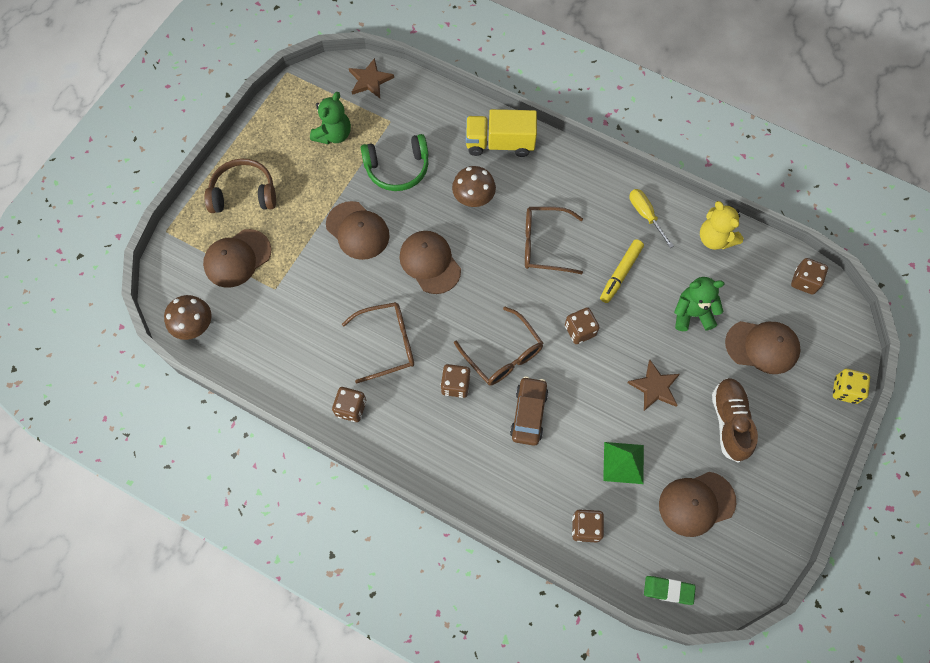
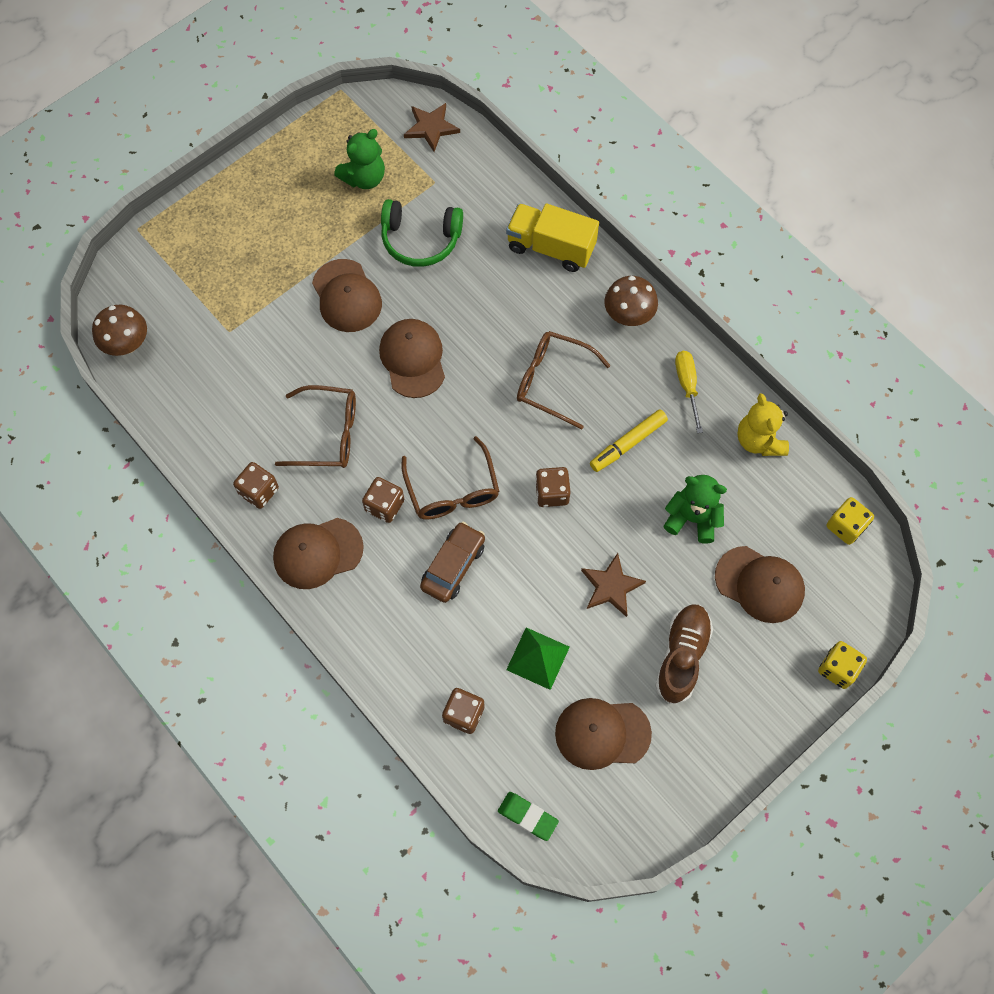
camera: 20 degrees right, 0 degrees up
brown cap [203,229,271,288] -> brown cap moved to [273,518,364,589]
brown headphones [204,159,276,213] -> none
brown mushroom [452,166,496,207] -> brown mushroom moved to [604,276,658,326]
brown dice [791,258,828,295] -> yellow dice [827,497,874,545]

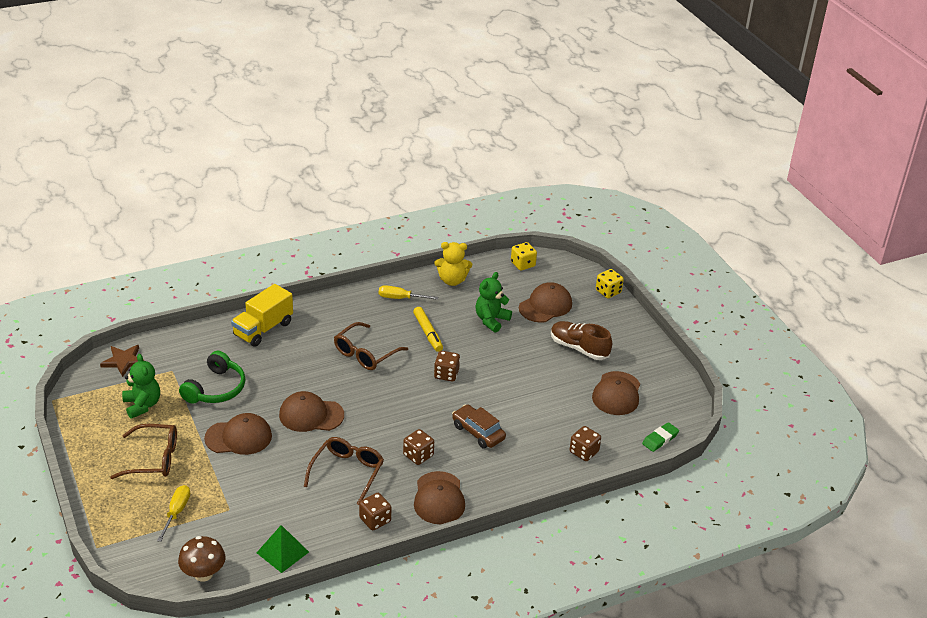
camera: 75 degrees left, 30 degrees down
brown glasses [401,436,499,519] -> brown glasses moved to [110,424,177,479]
green pyramid [506,627,570,690] -> green pyramid moved to [257,525,309,573]
brown star [581,553,646,617] -> none
brown mushroom [604,276,658,326] -> none
none -> yellow screwdriver [157,485,190,542]

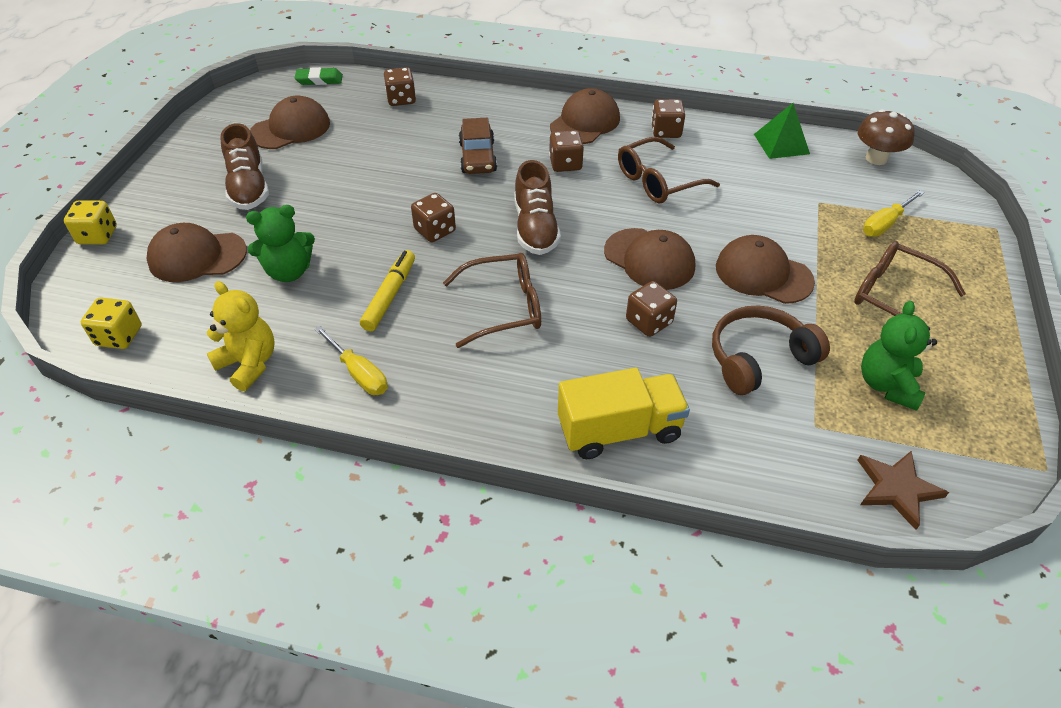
camera: 140 degrees left, 10 degrees up
green headphones [179,351,245,404] -> brown headphones [712,305,830,395]
none -> brown shoe [514,160,561,255]
none -> brown dice [626,281,677,337]

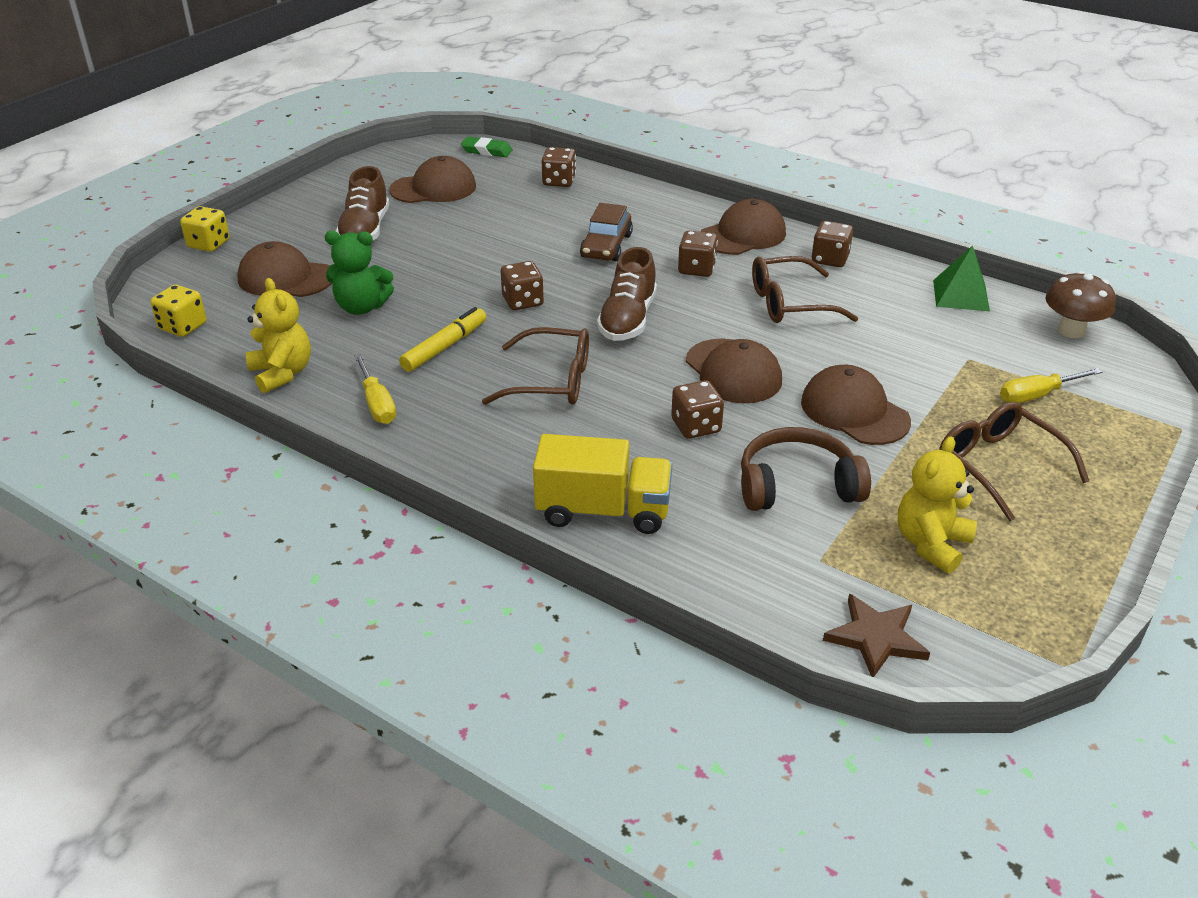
camera: 20 degrees right, 10 degrees down
green teddy bear [861,301,937,411] -> yellow teddy bear [898,436,977,574]

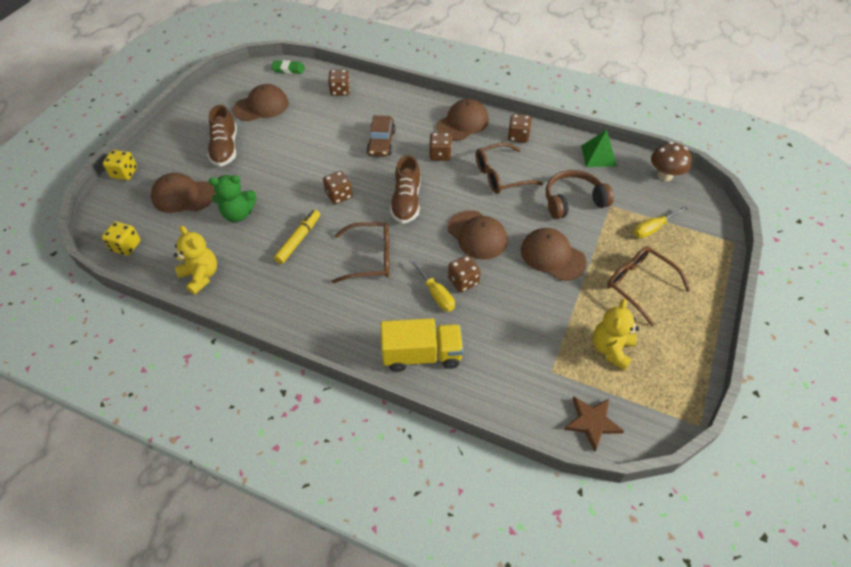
camera: 10 degrees left, 15 degrees up
yellow screwdriver [354,354,396,424] -> yellow screwdriver moved to [409,259,455,312]
brown headphones [741,427,871,511] -> brown headphones moved to [546,170,614,219]

